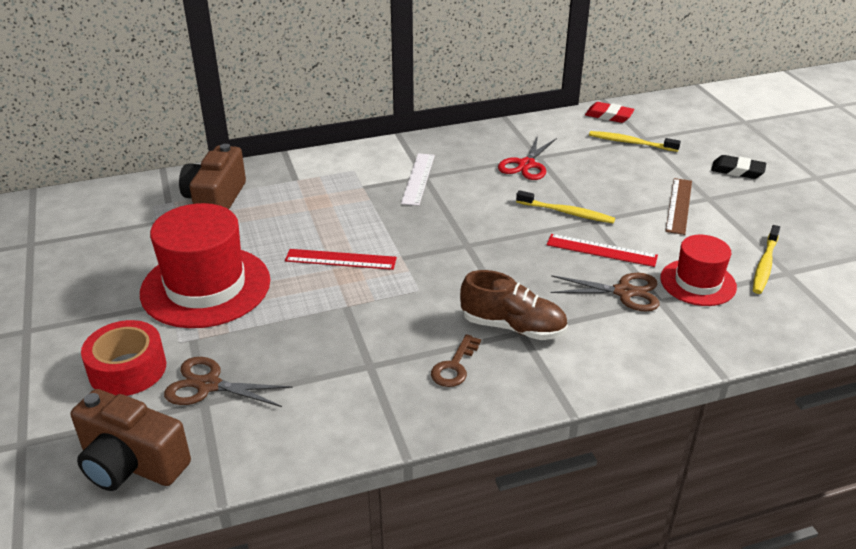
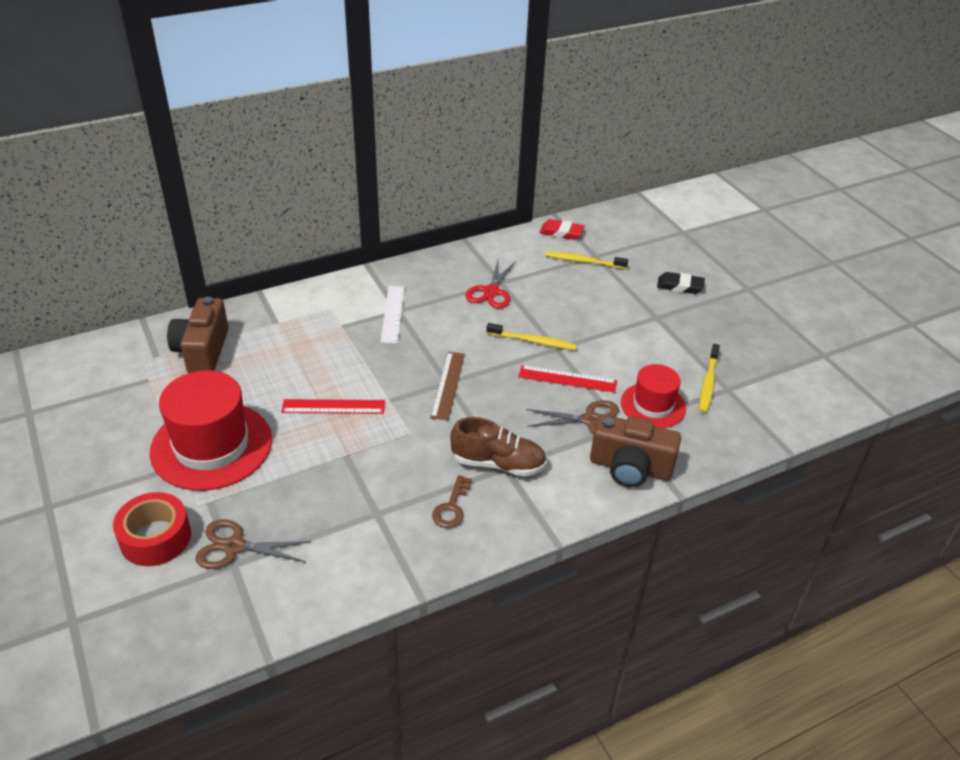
camera: 10 degrees left, 5 degrees up
brown camera [71,389,191,491] -> brown camera moved to [590,415,681,487]
brown ruler [665,178,692,235] -> brown ruler moved to [430,352,465,420]

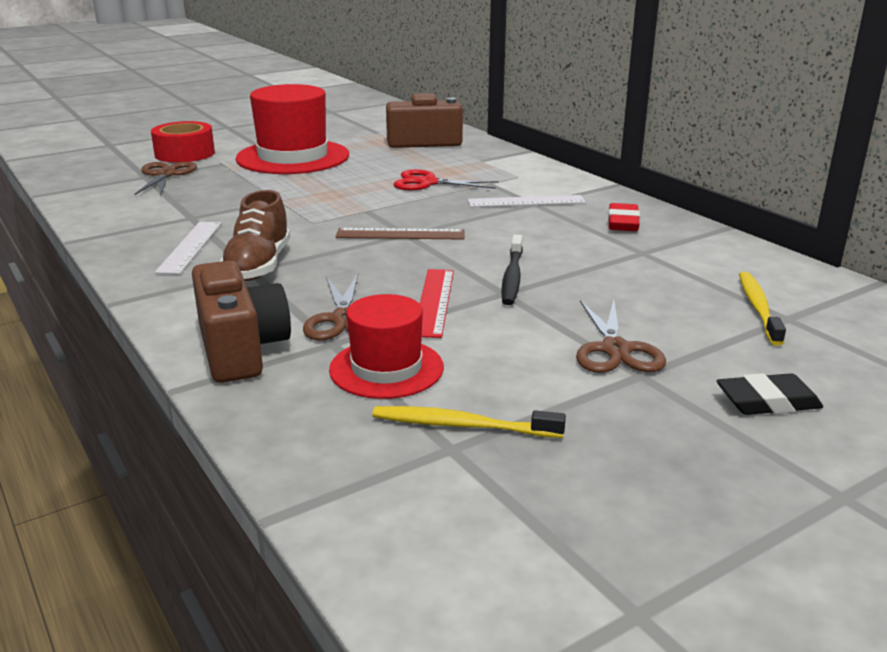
camera: 85 degrees right, 15 degrees down
red ruler [281,399,385,414] -> none
brown key [432,475,472,528] -> white ruler [155,222,222,274]
red scissors [465,260,516,309] -> red scissors moved to [393,169,499,190]
yellow toothbrush [486,323,577,350] -> black toothbrush [501,235,523,305]
red eraser [539,219,584,240] -> red eraser moved to [608,203,640,231]
brown camera [590,415,681,487] -> brown camera turned 150 degrees clockwise [192,260,291,383]
black eraser [657,272,705,294] -> black eraser turned 75 degrees clockwise [717,373,823,415]
none -> brown scissors [576,300,666,373]

